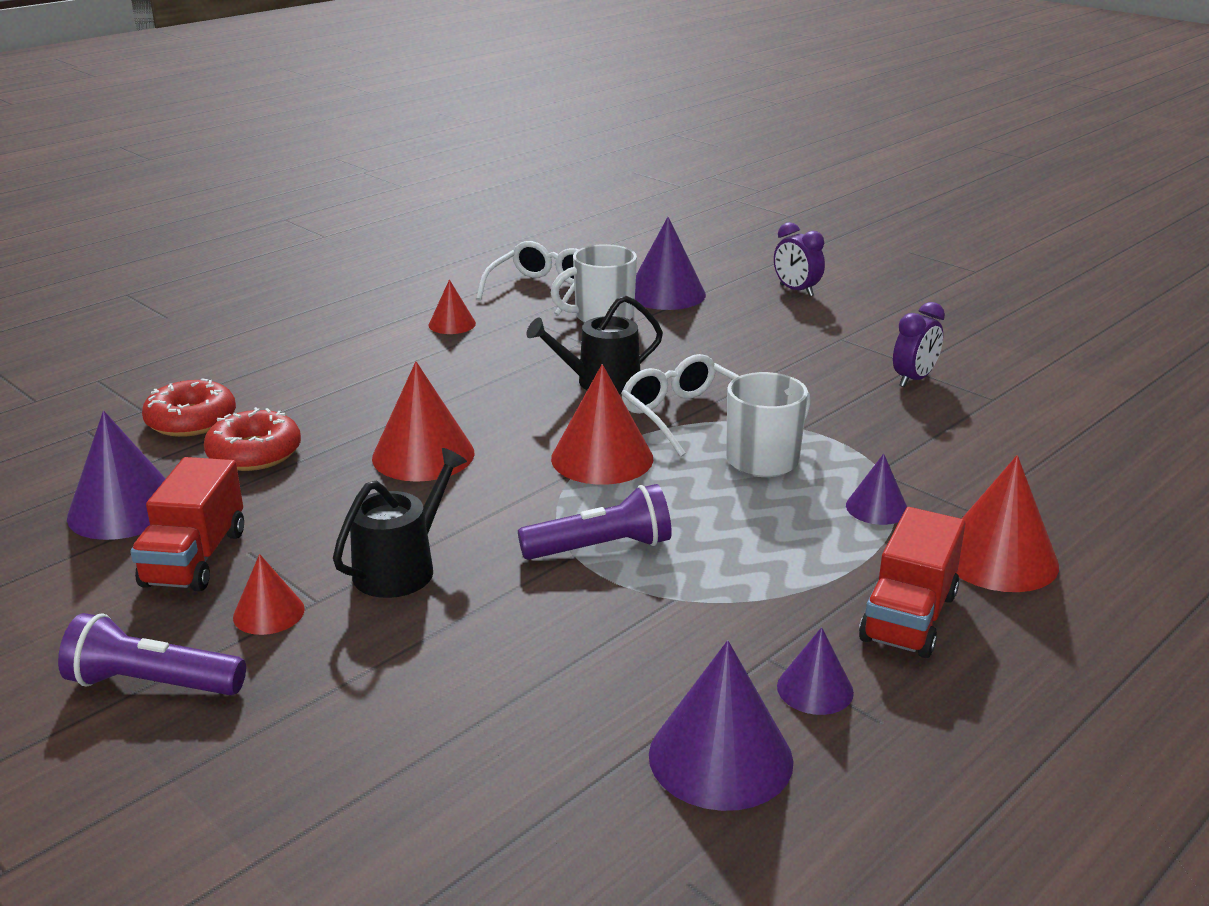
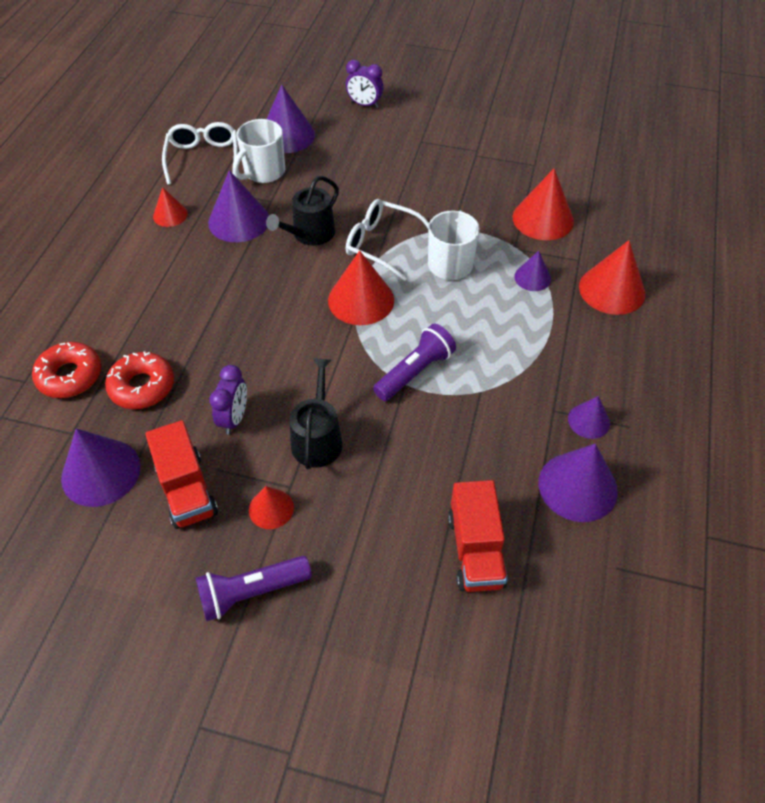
camera: 30 degrees left, 25 degrees up
red cone [372,362,474,482] -> red cone moved to [513,168,574,240]
red truck [859,507,965,658] -> red truck moved to [448,480,508,592]
purple clock [893,302,945,387] -> purple clock moved to [210,365,247,435]
none -> purple cone [208,170,269,242]

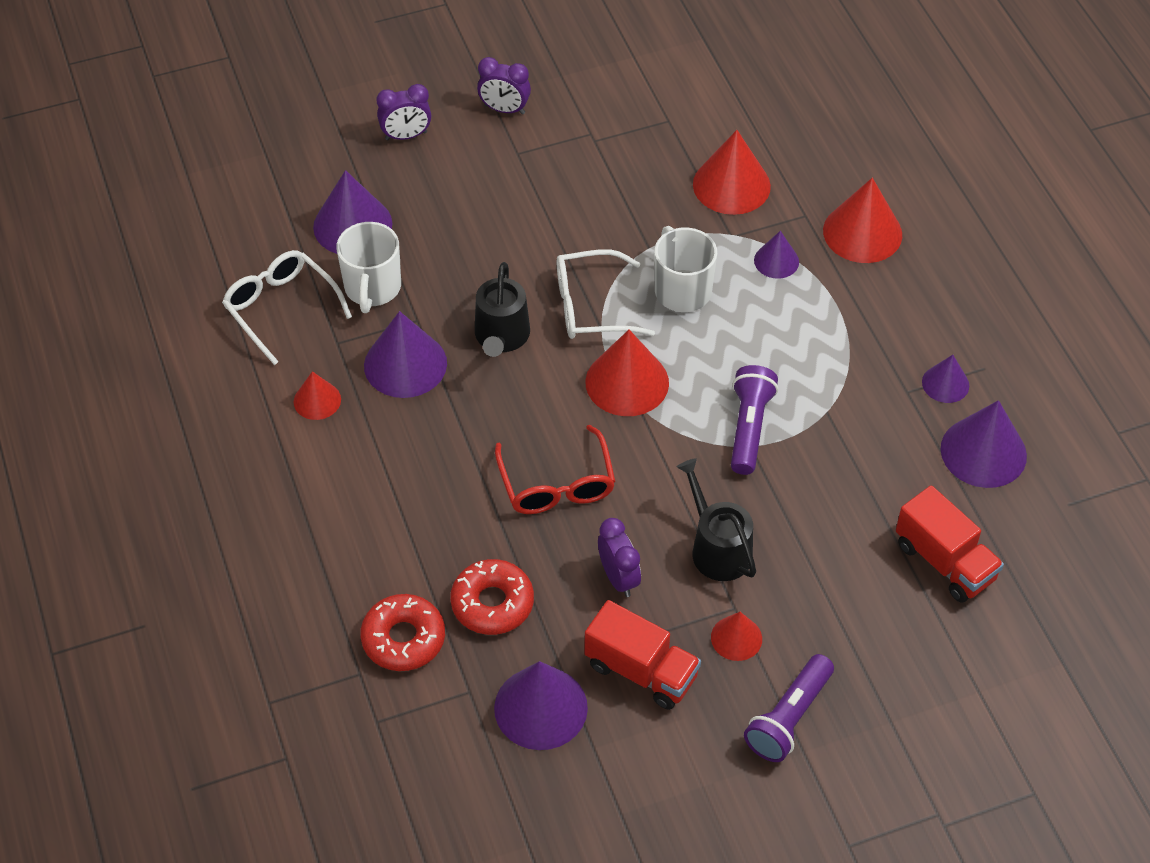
camera: 35 degrees left, 0 degrees up
none -> purple clock [477,57,531,114]
none -> red glasses [495,425,616,514]

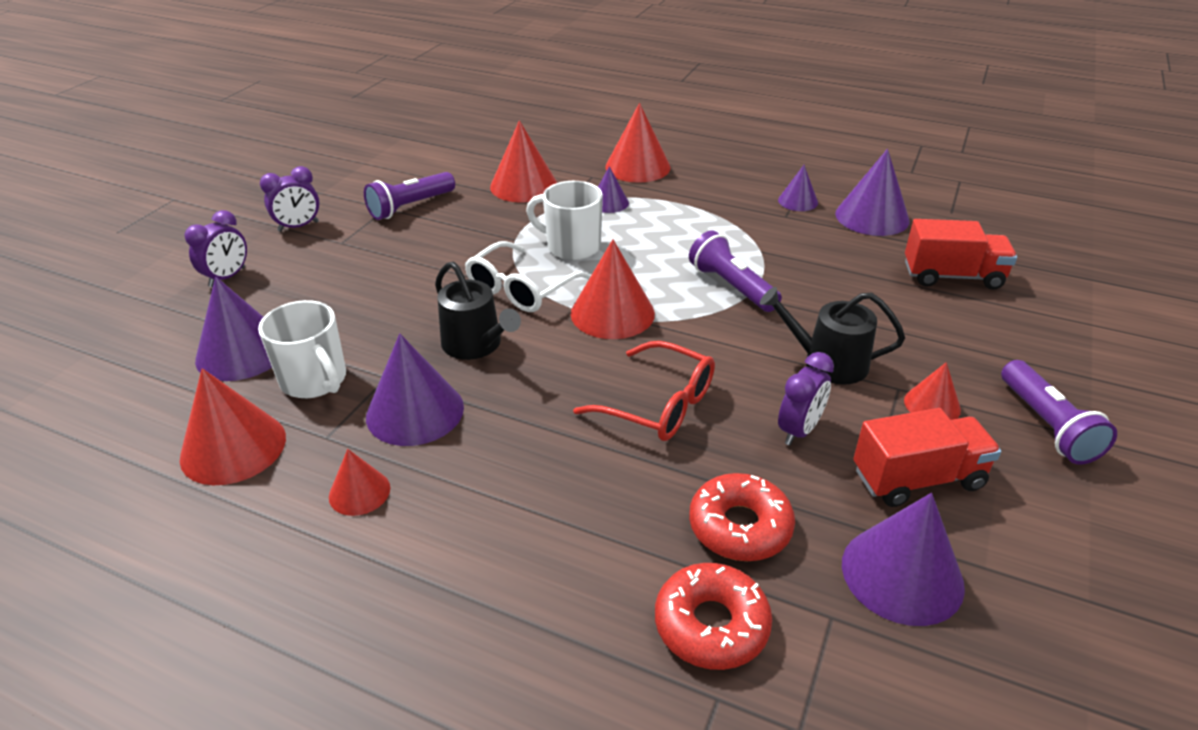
camera: 45 degrees left, 15 degrees down
white glasses [222,250,352,365] -> red cone [180,368,286,485]
purple clock [598,518,641,597] -> purple clock turned 105 degrees clockwise [778,352,834,445]
none -> purple flashlight [364,172,455,220]

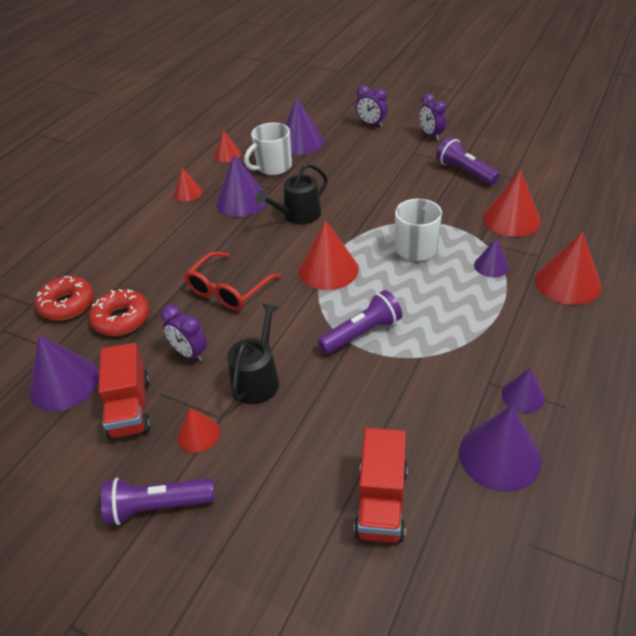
camera: 95 degrees right, 5 degrees up
red cone [180,368,286,485] -> red cone [215,130,241,162], size x0.56
white glasses [465,241,591,312] -> none

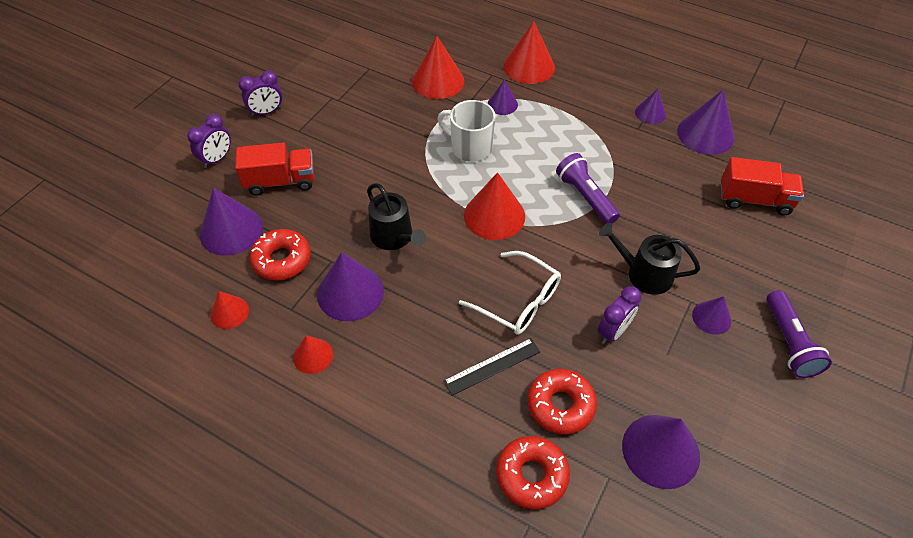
camera: 90 degrees left, 10 degrees up
red truck [98,343,151,439] -> red truck moved to [235,142,314,196]
red cone [177,408,220,452] -> purple cone [692,296,731,335]
red glasses [184,252,281,311] -> white glasses [459,251,561,335]
white mug [244,123,292,175] -> red donut [250,229,311,280]
purple flashlight [436,137,500,185] -> none
none -> black ruler [443,338,540,396]

